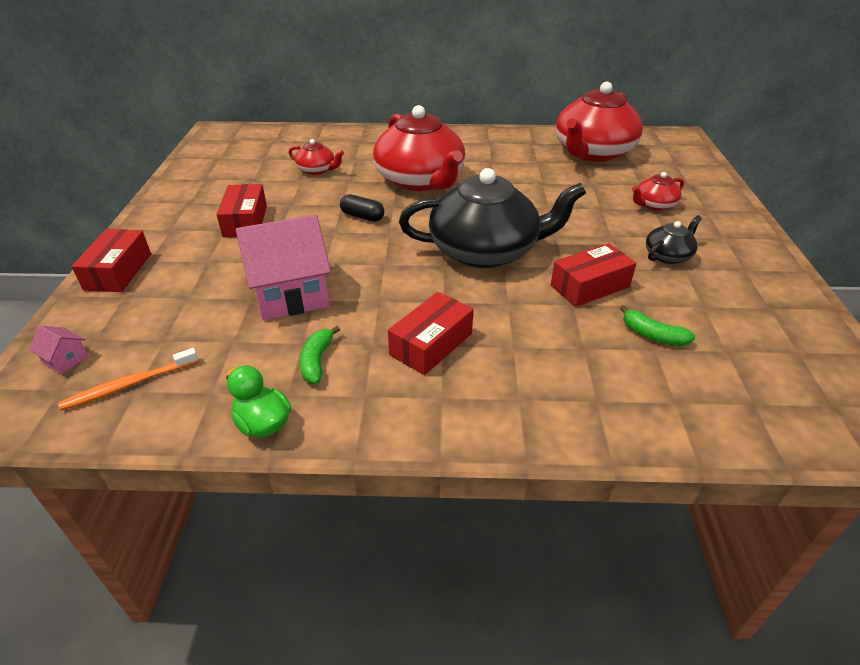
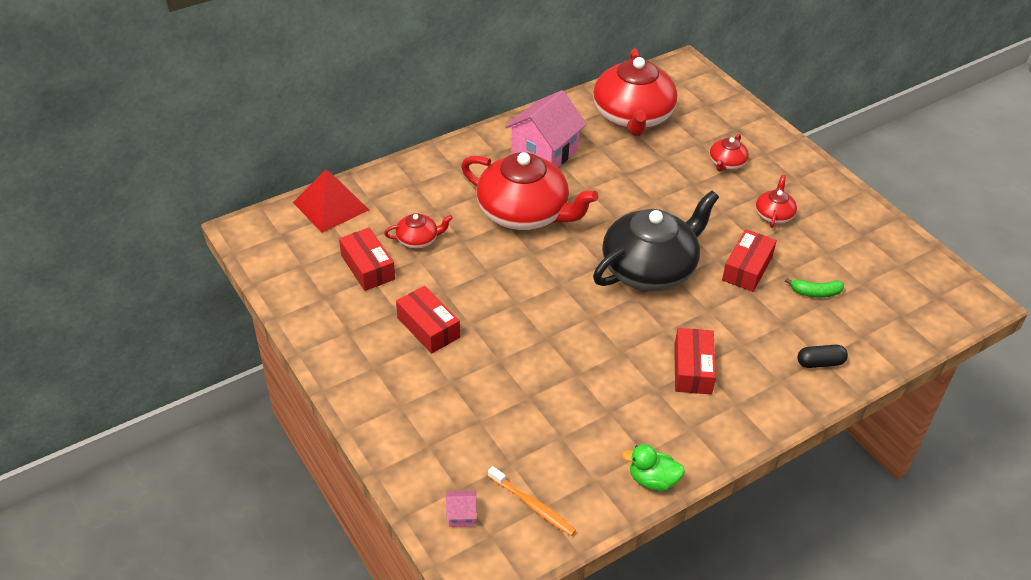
camera: 35 degrees left, 5 degrees up
orange toothbrush [58,348,199,411] -> orange toothbrush turned 75 degrees counterclockwise [488,466,576,536]
red box [71,229,151,292] -> red box moved to [339,228,395,291]
pink house [236,215,331,320] -> pink house moved to [505,90,587,168]
green banana [300,326,340,384] -> none
black capsule [340,194,384,221] -> black capsule moved to [797,345,848,368]
black teapot [646,215,702,264] -> red teapot [756,175,797,228]
none -> red pyramid [293,169,369,233]

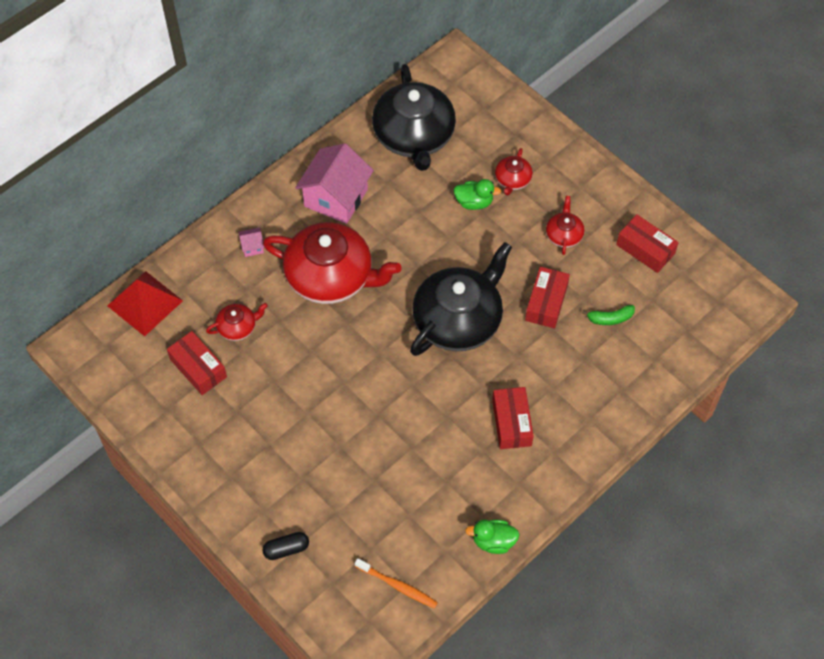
camera: 10 degrees left, 15 degrees up
red box [396,286,460,354] -> red box moved to [616,214,679,273]
pink house [446,490,477,527] -> pink house moved to [238,227,264,257]
red teapot [593,49,677,136] -> black teapot [372,64,456,171]
black capsule [797,345,848,368] -> black capsule moved to [263,532,309,560]
none -> green duck [454,179,501,210]

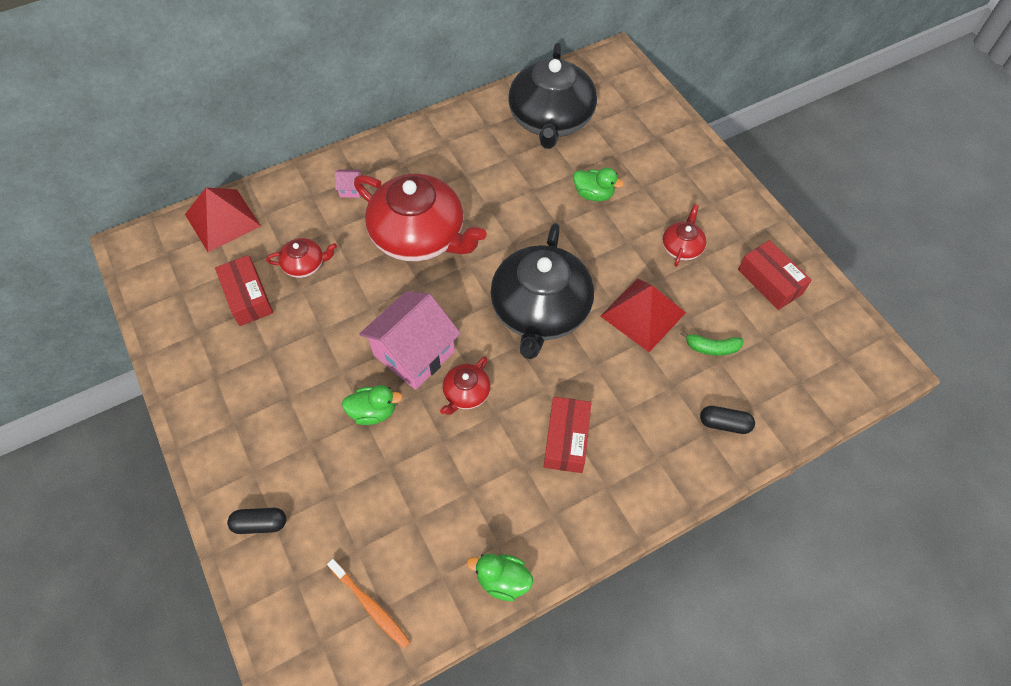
camera: 15 degrees right, 0 degrees up
pink house [295,143,374,224] -> pink house moved to [359,291,461,390]
black teapot [410,242,512,356] -> black teapot turned 135 degrees clockwise [490,223,594,359]
red teapot [495,148,533,195] -> red teapot moved to [440,357,491,415]
red box [525,267,570,329] -> red pyramid [600,278,686,352]
none -> green duck [342,385,403,425]
none -> black capsule [700,406,755,434]

